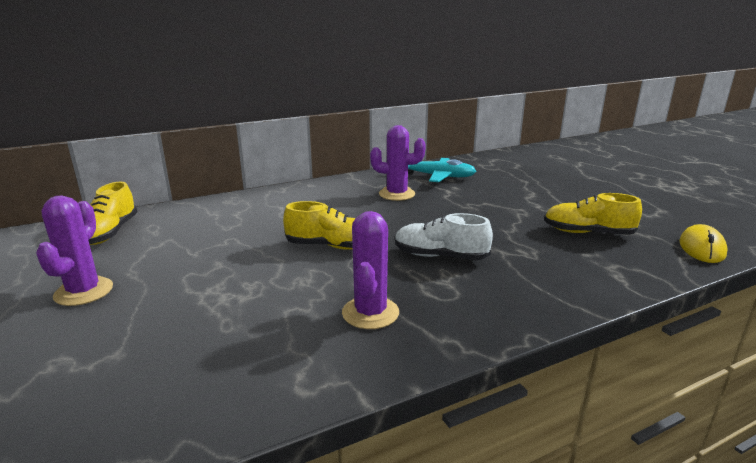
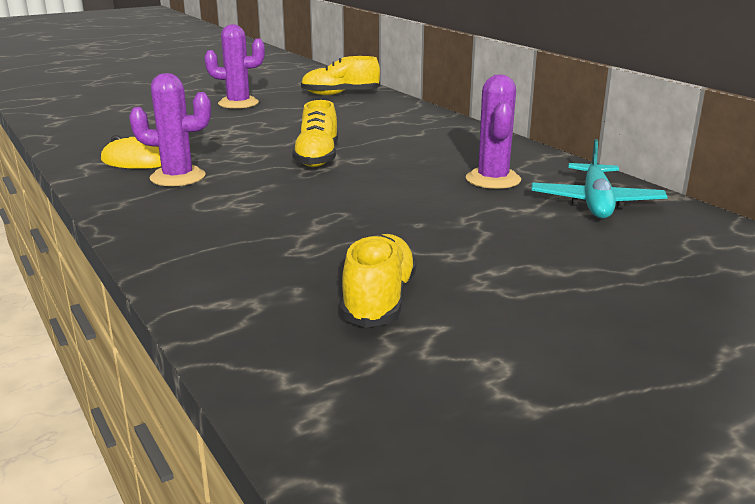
camera: 85 degrees right, 0 degrees up
white shoe [395,213,493,260] -> none
yellow mouse [680,224,728,263] -> yellow mouse moved to [101,135,161,169]

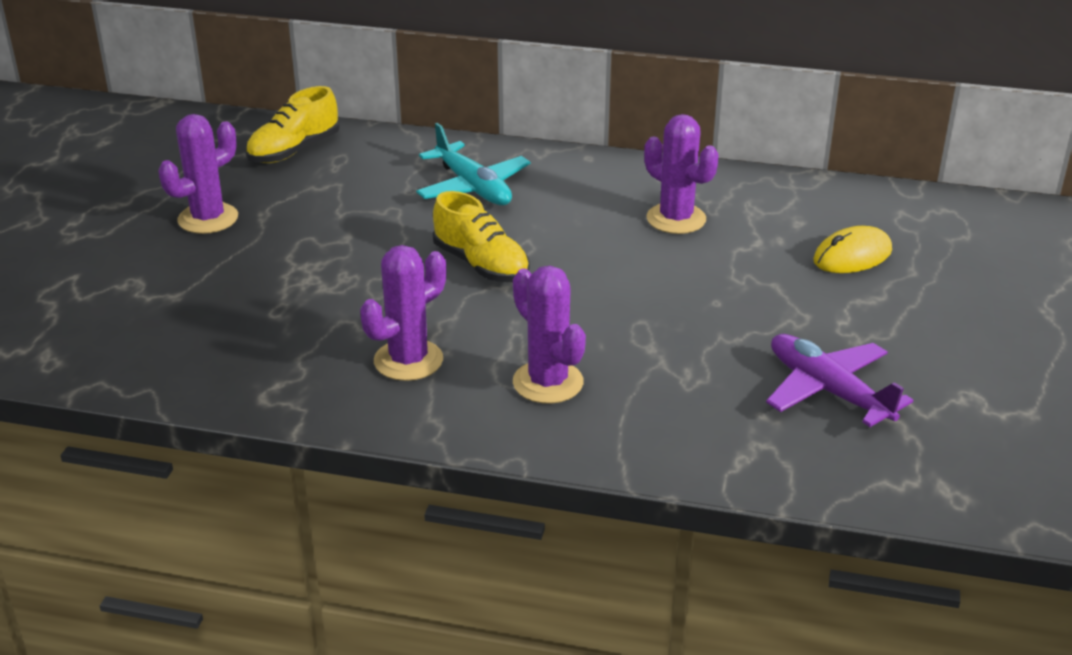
camera: 45 degrees left, 10 degrees up
yellow mouse [101,135,161,169] -> yellow mouse moved to [813,226,892,273]
yellow shoe [340,234,417,328] -> purple plane [766,334,913,427]
turquoise plane [532,139,667,218] -> turquoise plane moved to [416,123,531,205]
none -> purple cactus [513,266,586,404]

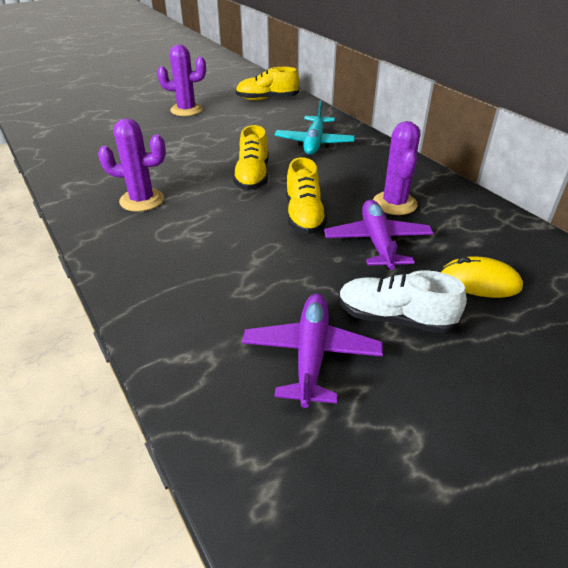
camera: 45 degrees right, 5 degrees up
purple cactus [513,266,586,404] -> none
none -> yellow shoe [286,157,327,234]
none -> purple plane [324,200,433,270]
none -> white shoe [339,270,467,334]

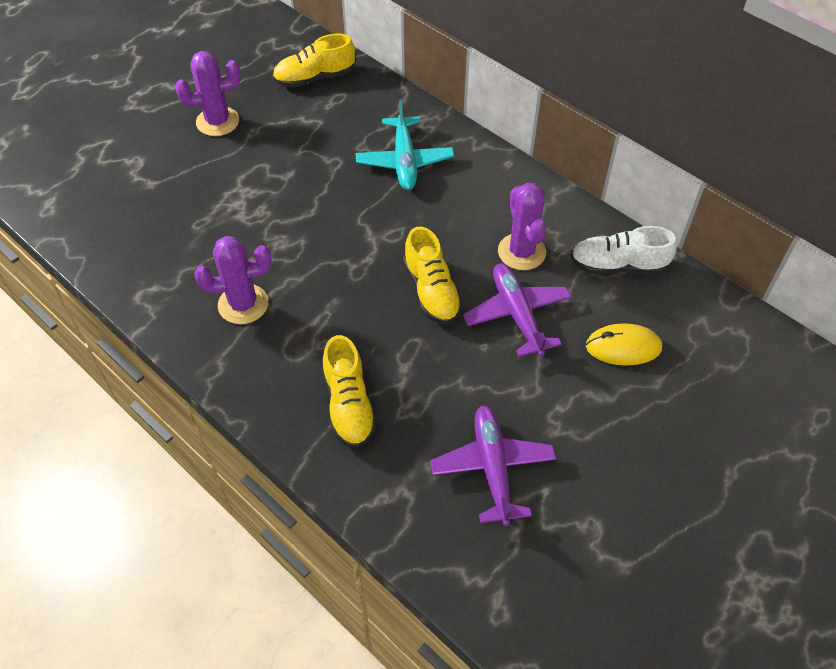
camera: 15 degrees left, 15 degrees up
yellow shoe [233,125,269,190] -> yellow shoe moved to [323,335,377,448]
white shoe [339,270,467,334] -> white shoe moved to [571,226,677,274]

